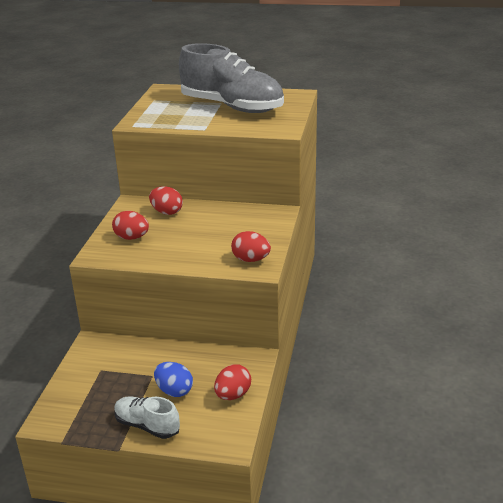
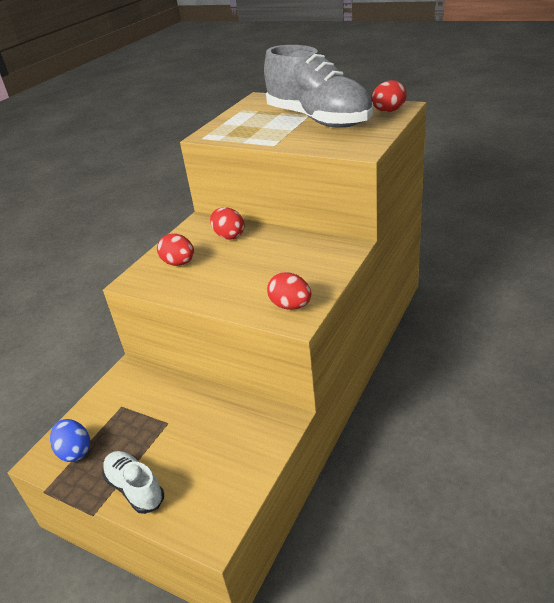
camera: 20 degrees right, 5 degrees up
blue egg [154,362,193,397] -> blue egg moved to [50,419,90,462]
red egg [214,364,251,400] -> red egg moved to [371,80,407,112]

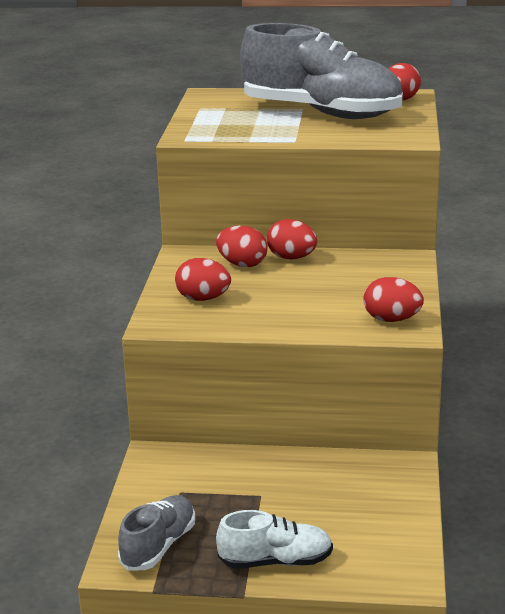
camera: 25 degrees left, 10 degrees down
blue egg [50,419,90,462] -> grey shoe [118,495,195,571]
white shoe [102,451,164,514] -> white shoe turned 150 degrees clockwise [216,510,333,569]
none -> red egg [267,219,317,259]

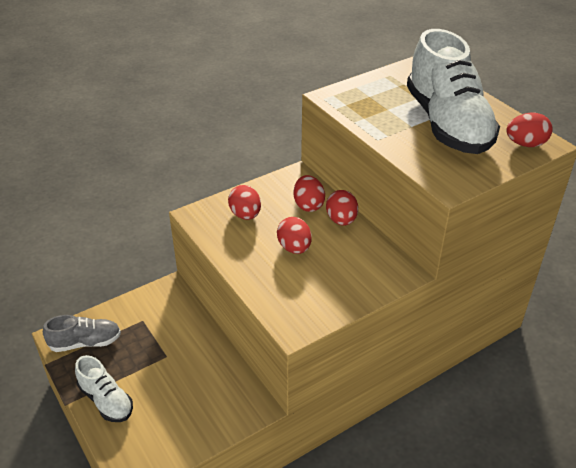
camera: 50 degrees right, 15 degrees up
grey shoe [240,23,403,119] -> white shoe [407,29,500,154]
red egg [363,277,424,322] -> red egg moved to [277,217,312,254]

